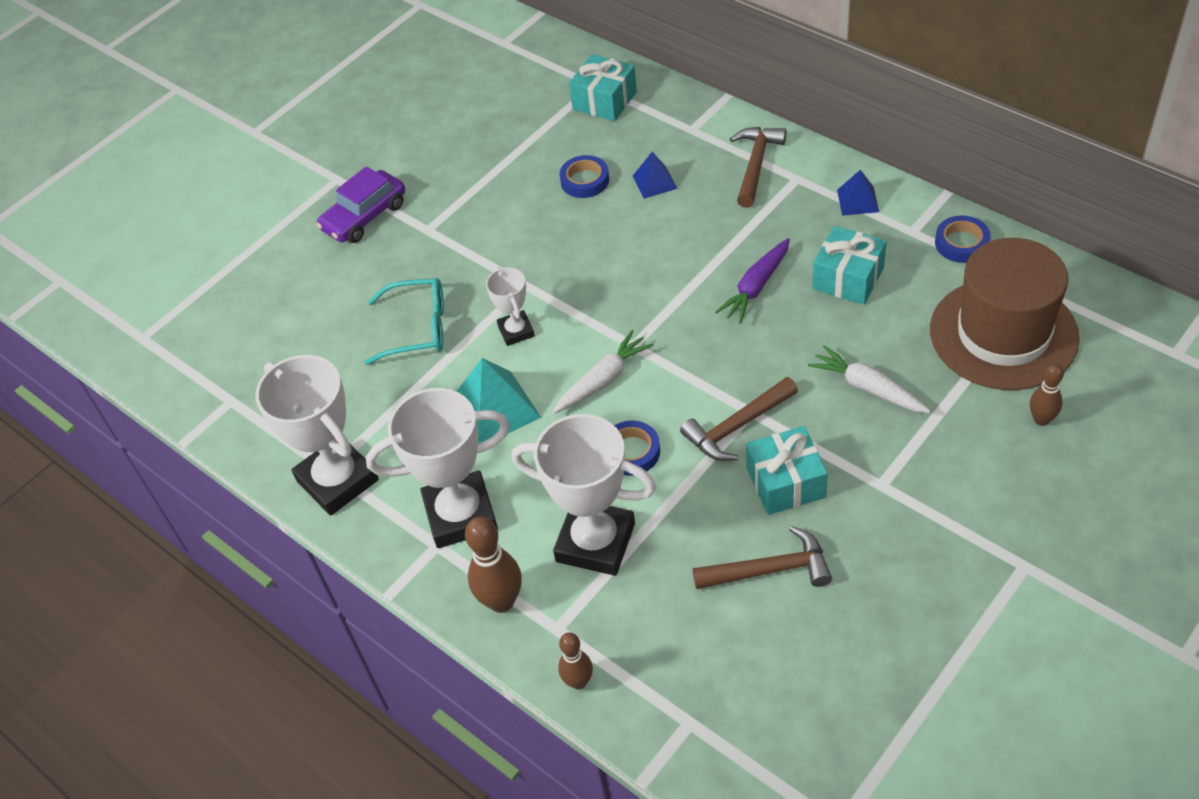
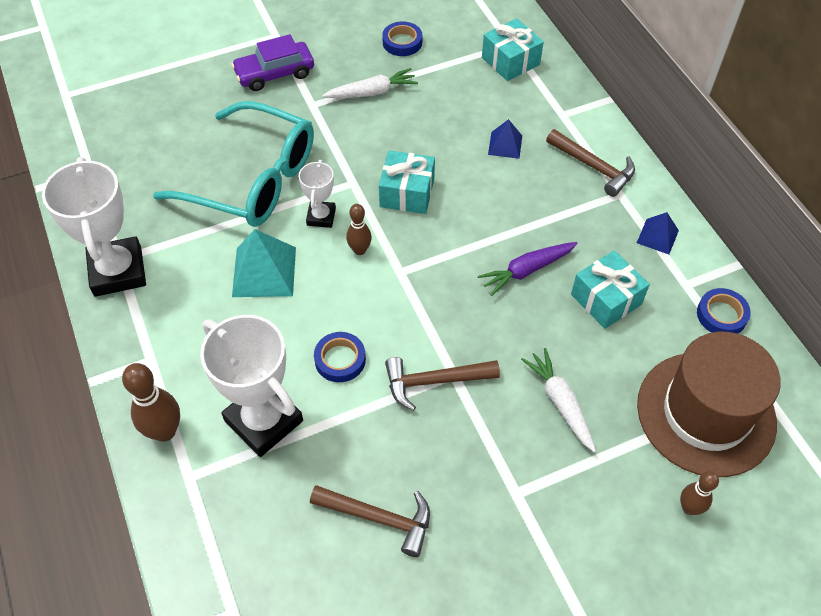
camera: 20 degrees right, 5 degrees up
turquoise glasses [364,278,444,365] -> turquoise glasses [153,101,314,227], size x1.76
white trophy [366,388,510,548] -> none
white carrot [553,330,654,414] -> white carrot moved to [322,68,418,98]
brown bowling pin [558,632,593,690] -> brown bowling pin moved to [346,204,372,255]
blue tape [559,155,609,198] -> blue tape moved to [382,21,422,56]
brown hammer [730,127,786,208] -> brown hammer turned 90 degrees clockwise [546,129,635,197]
turquoise gift [746,426,828,515] -> turquoise gift moved to [379,150,435,214]

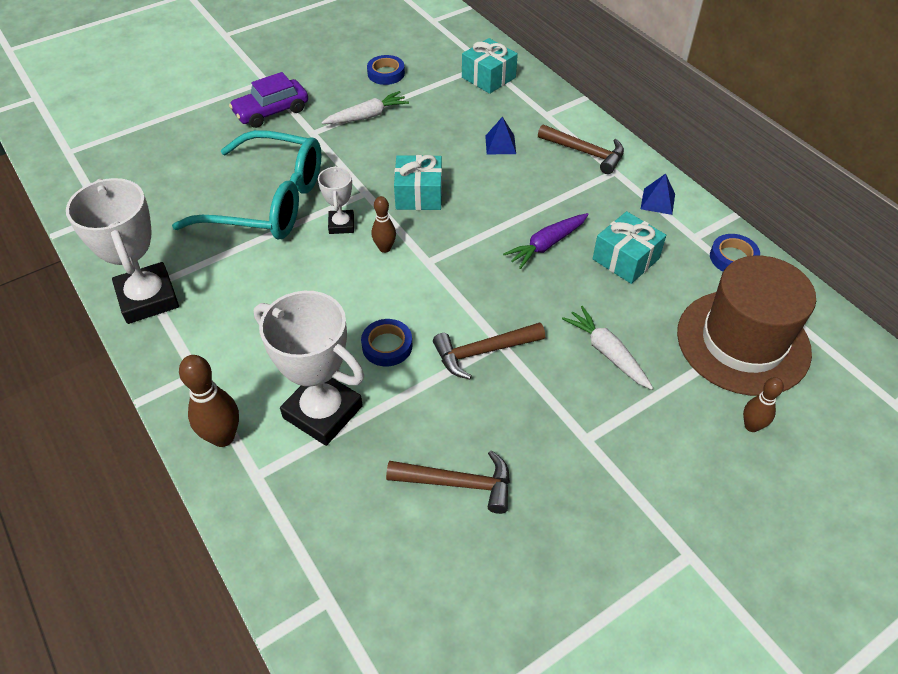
camera: 10 degrees left, 5 degrees down
turquoise pyramid [232,229,296,297] -> none

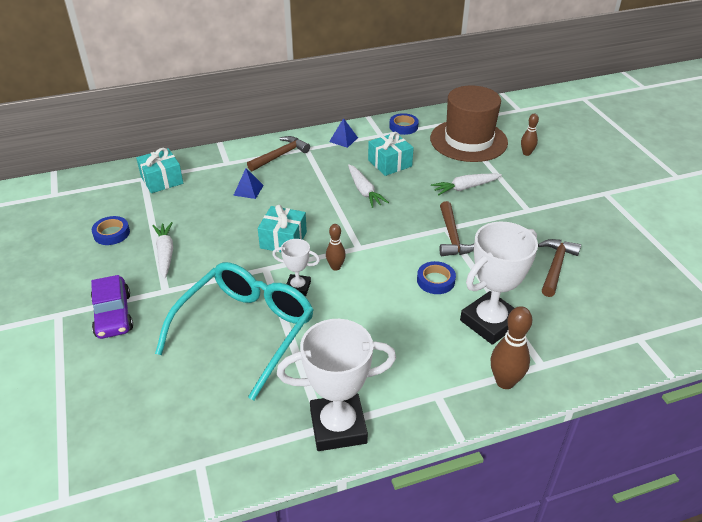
camera: 75 degrees left, 10 degrees down
purple carrot [503,213,589,269] -> white carrot [348,165,389,208]

